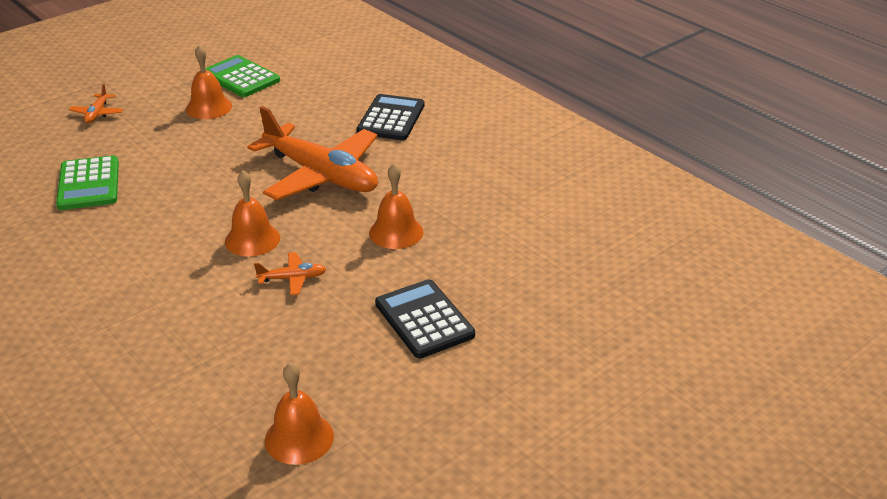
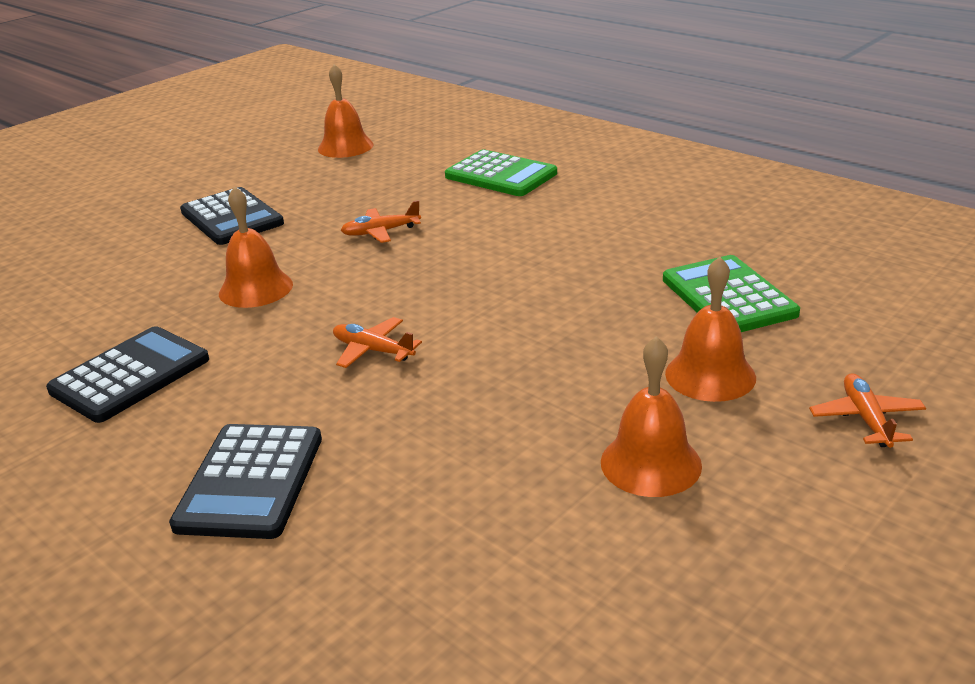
camera: 175 degrees right, 5 degrees down
green calculator [206,55,280,97] -> green calculator moved to [445,149,557,196]
orange bell [225,170,280,257] -> orange bell moved to [665,257,756,402]
orange plane [247,106,378,200] -> orange plane [333,317,422,368], size x0.40
none -> black calculator [46,326,209,423]

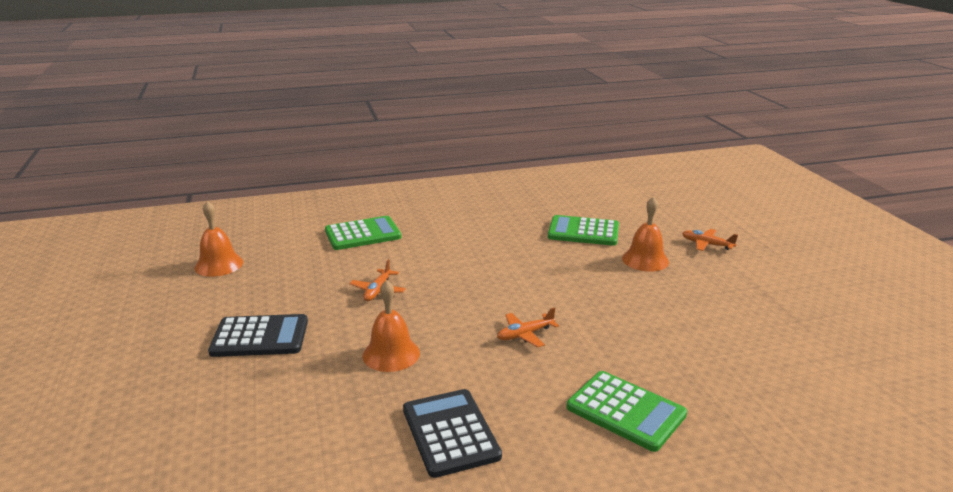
camera: 60 degrees left, 5 degrees down
black calculator [169,424,322,539] -> green calculator [567,371,687,452]
orange bell [601,336,702,497] -> none

